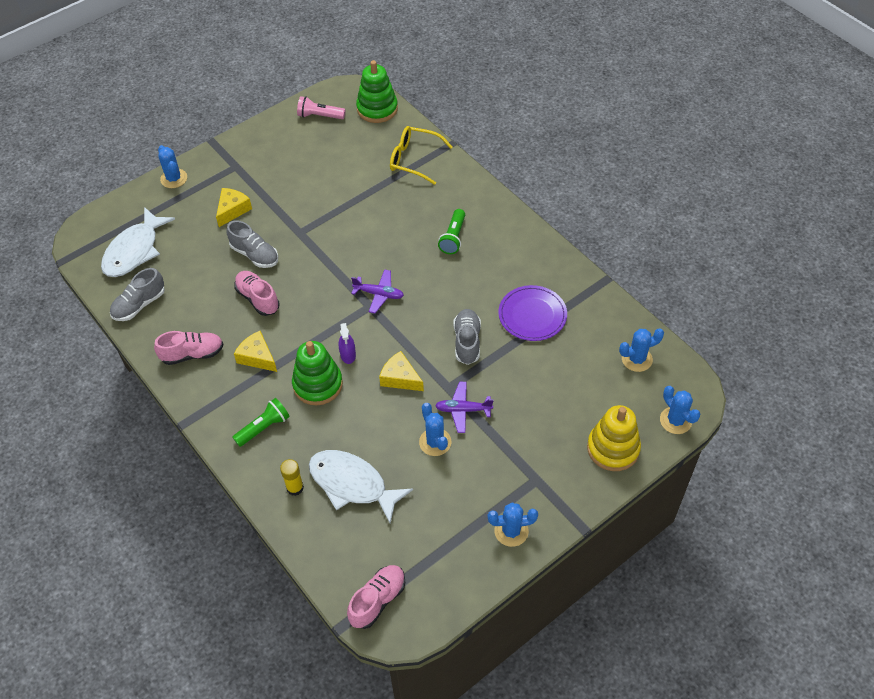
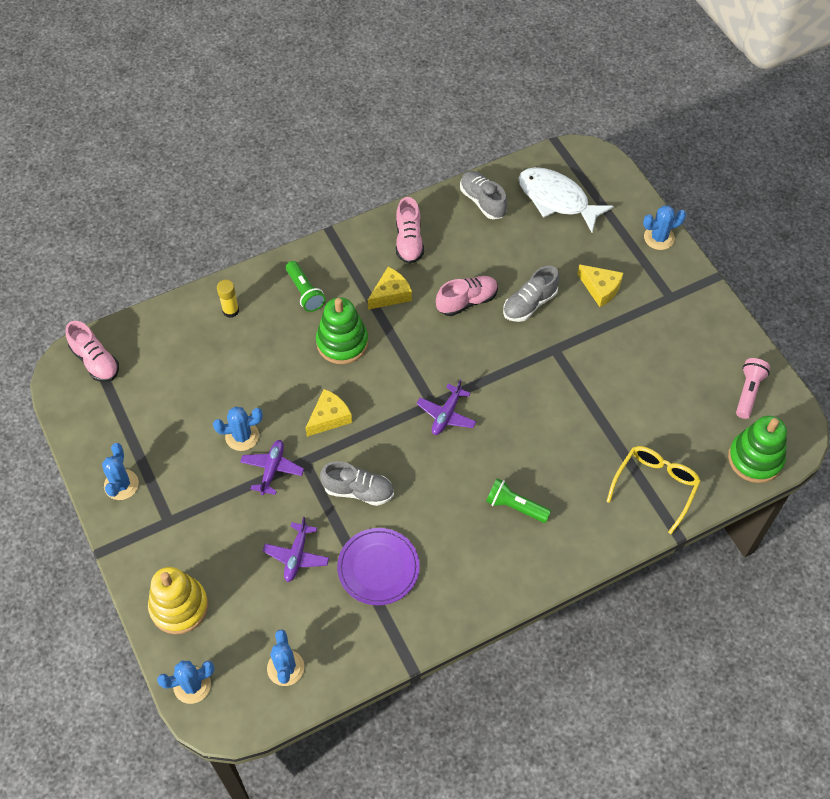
camera: 100 degrees right, 5 degrees up
white fish [309,450,413,523] -> none
purple spray bottle [339,323,356,364] -> none
none -> purple plane [263,517,329,582]

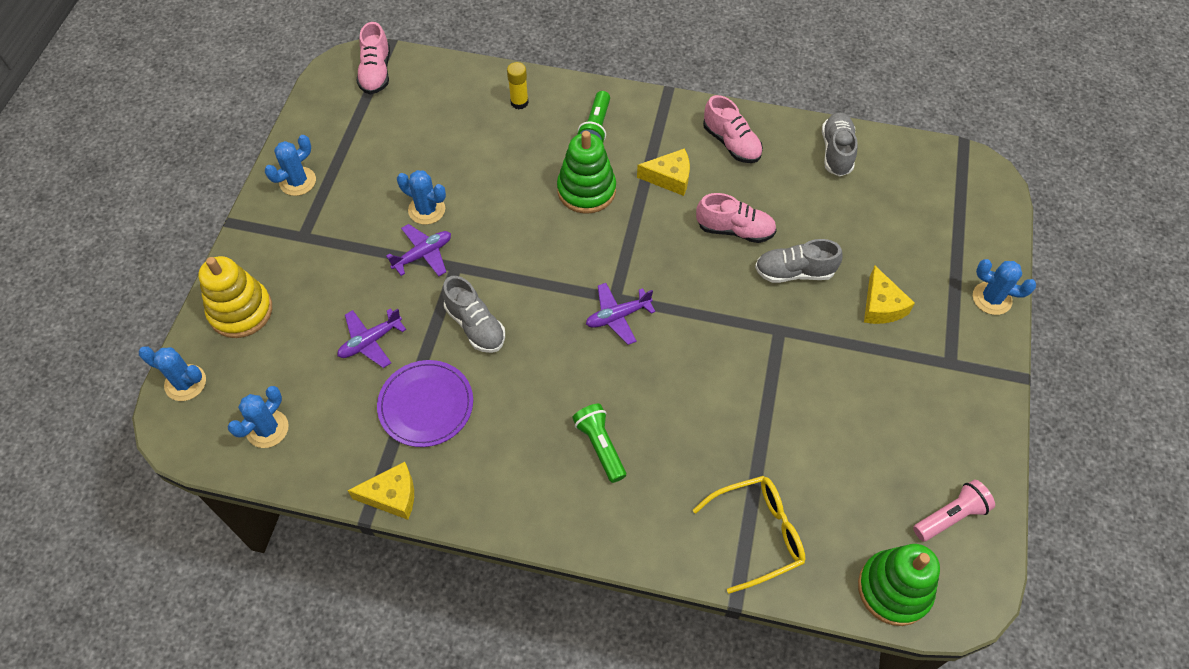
camera: 40 degrees right, 0 degrees up
yellow cheese [305,389,352,437] -> yellow cheese moved to [347,462,414,520]
pink shoe [396,197,424,264] -> pink shoe turned 75 degrees counterclockwise [703,95,763,163]
white fish [519,167,614,232] -> none

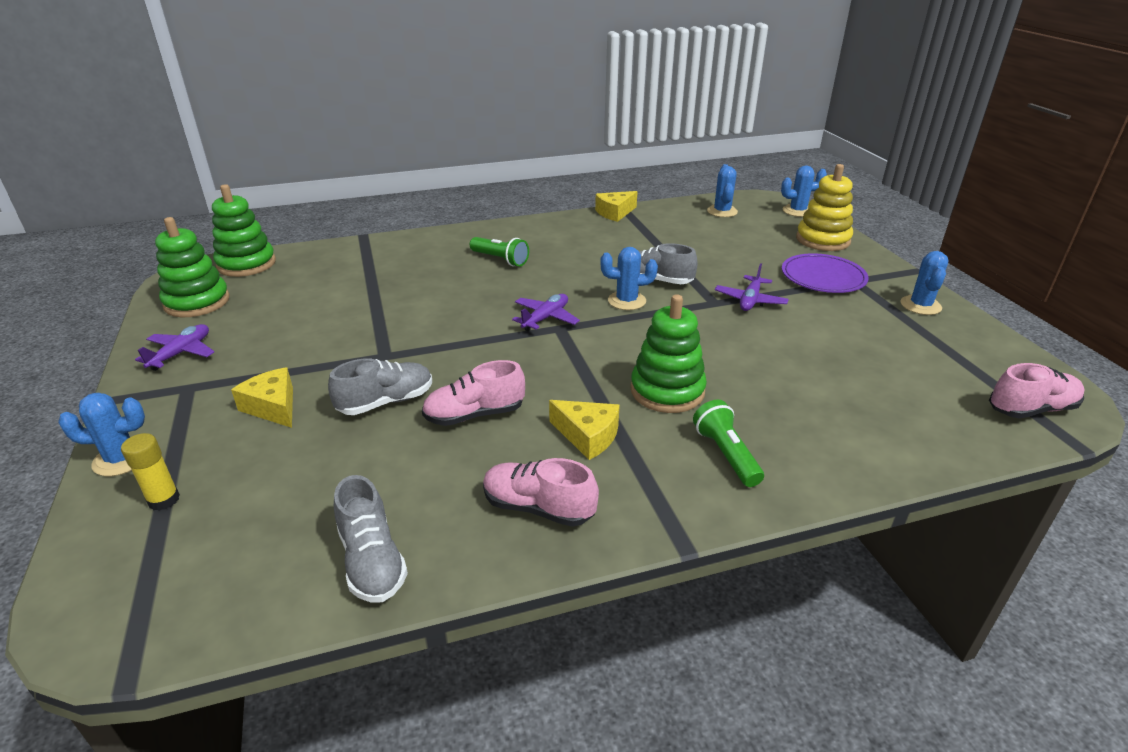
camera: 150 degrees right, 25 degrees down
purple plane [337,308,406,368] -> purple plane moved to [135,324,214,371]
pink shoe [356,22,390,94] -> pink shoe turned 105 degrees clockwise [989,363,1085,419]
purple plate [377,360,473,447] -> purple plate moved to [782,253,869,293]
blue cactus [397,170,446,225] -> blue cactus moved to [600,247,658,310]
yellow glue stick [507,62,529,109] -> yellow glue stick moved to [121,433,180,511]
yellow cheese [637,149,690,196] -> yellow cheese turned 120 degrees counterclockwise [549,400,620,460]
yellow glasses [692,476,805,594] -> none
pink flashlight [913,480,995,542] -> green stacking toy [155,217,230,317]

